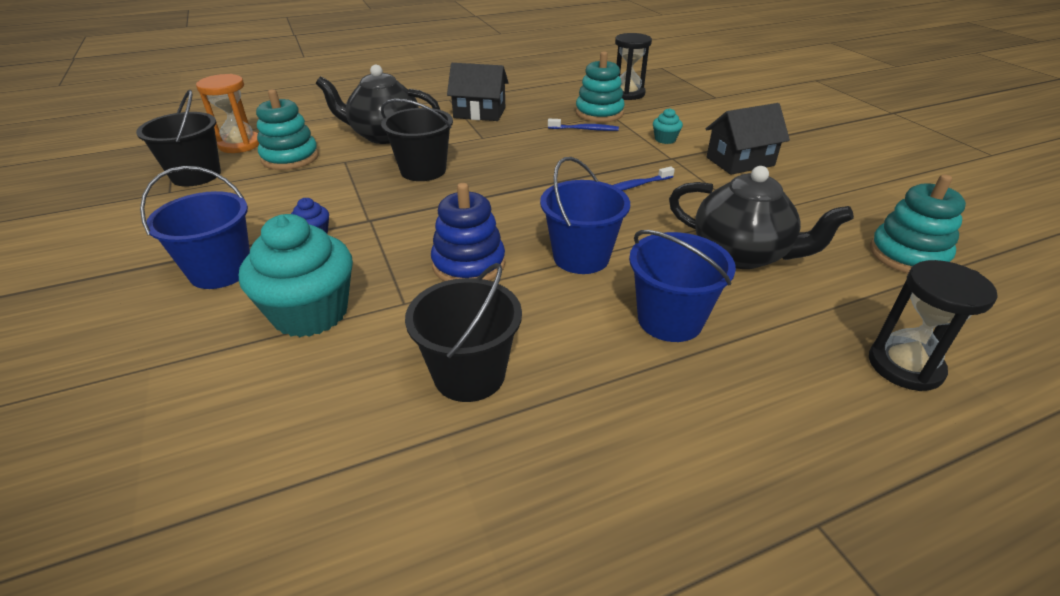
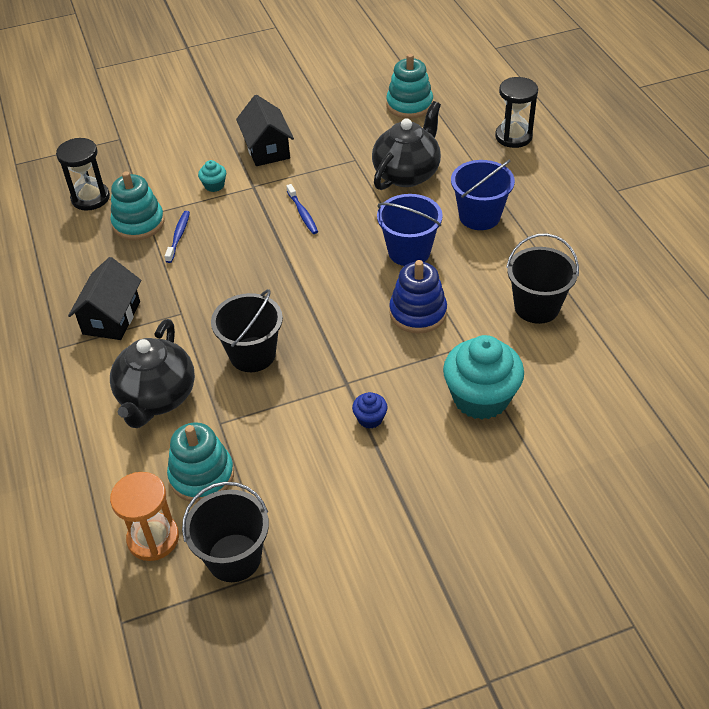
camera: 85 degrees left, 10 degrees up
blue bucket [140,166,250,289] -> none

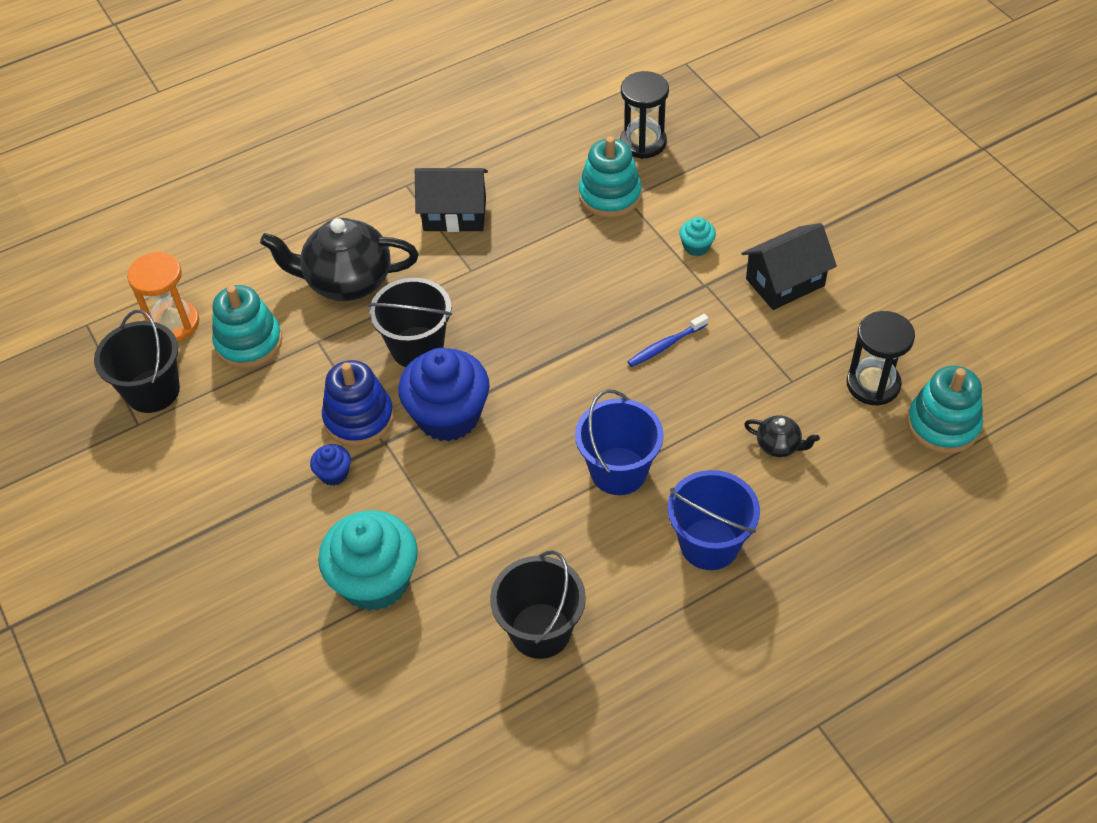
camera: 80 degrees right, 5 degrees up
blue toothbrush [165,211,190,263] -> none
black teapot [372,101,441,190] -> black teapot [744,415,820,457], size x0.45
blue stacking toy [389,260,447,334] -> blue stacking toy moved to [322,360,394,447]
black hourglass [495,77,538,148] -> black hourglass moved to [846,311,915,406]
none -> blue cupcake [398,348,490,442]

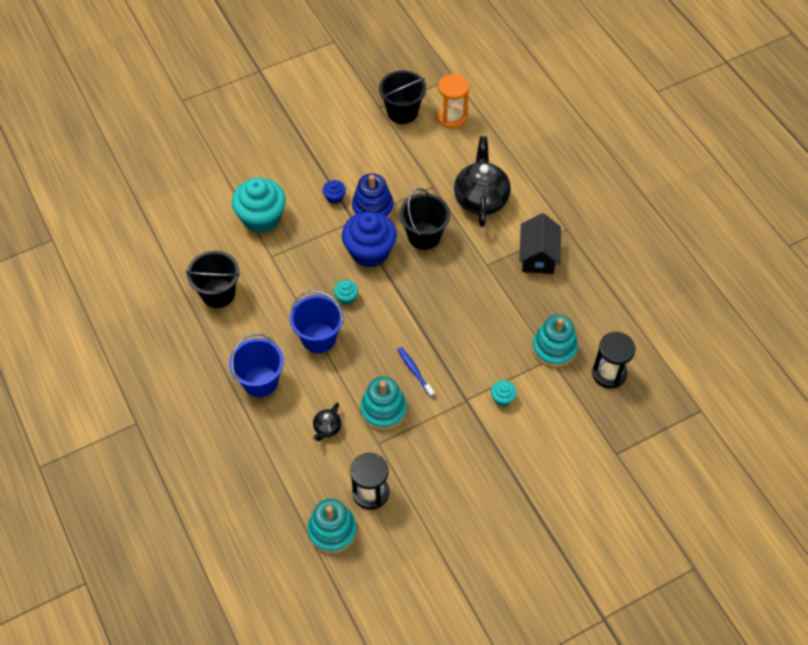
camera: 90 degrees right, 5 degrees up
turquoise stacking toy [212,285,282,368] -> turquoise stacking toy moved to [360,376,407,430]
black house [742,223,837,310] -> none
none -> turquoise cupcake [334,280,358,305]

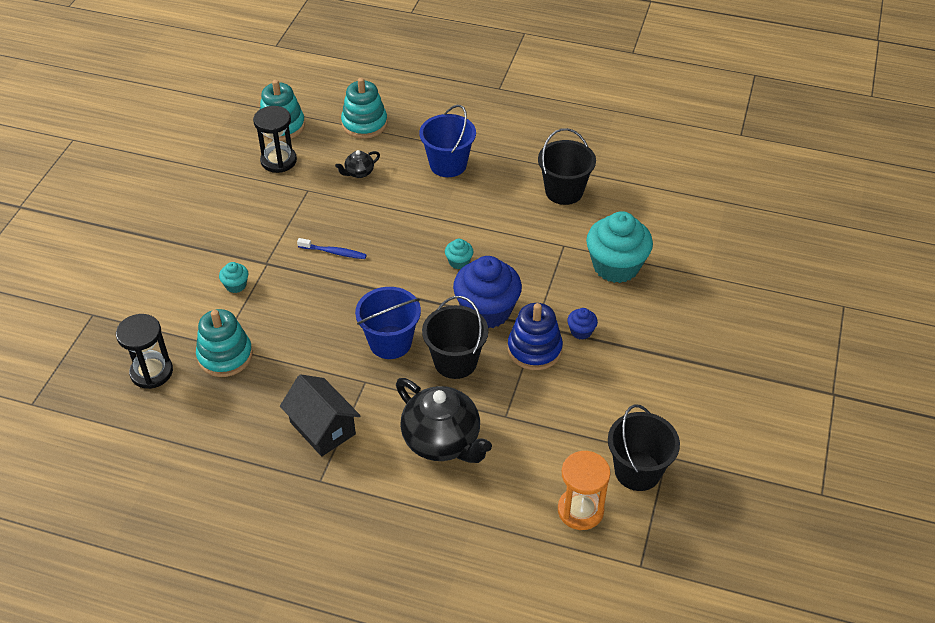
camera: 135 degrees right, 10 degrees down
blue bucket [290,290,343,353] -> blue bucket moved to [355,287,421,359]
black teapot [313,403,342,441] -> black teapot turned 105 degrees counterclockwise [335,150,380,178]
turquoise stacking toy [360,376,407,430] -> turquoise stacking toy moved to [341,78,388,139]

